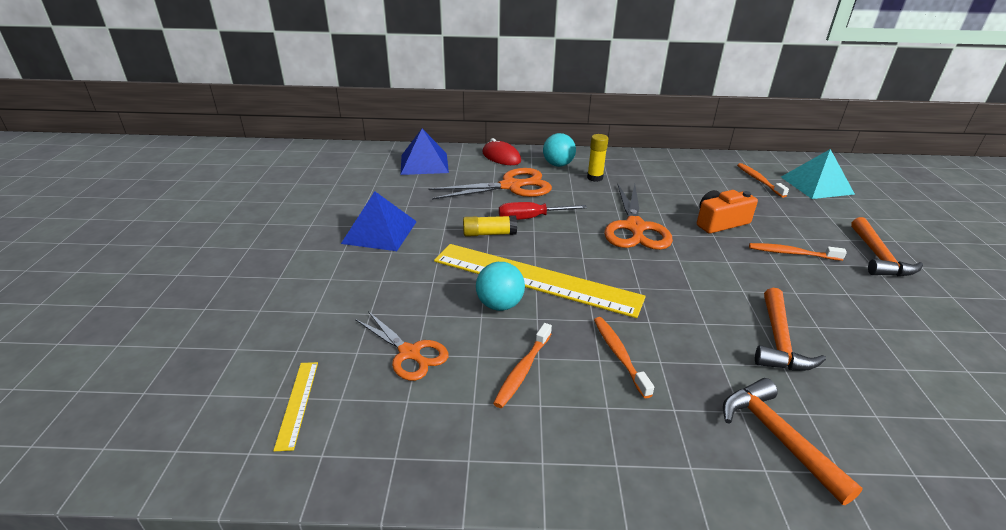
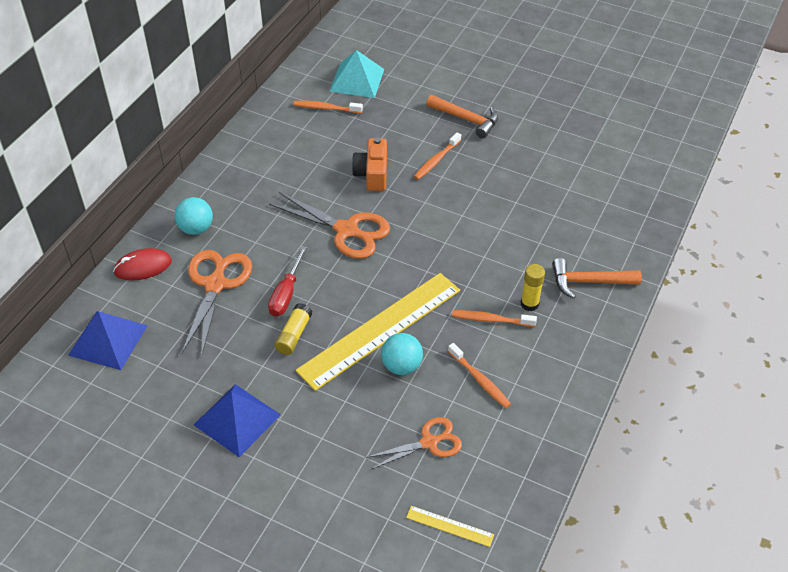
camera: 65 degrees left, 15 degrees up
yellow glue stick [587,134,608,182] -> yellow glue stick moved to [521,264,545,311]
orange hammer [755,288,826,371] -> none

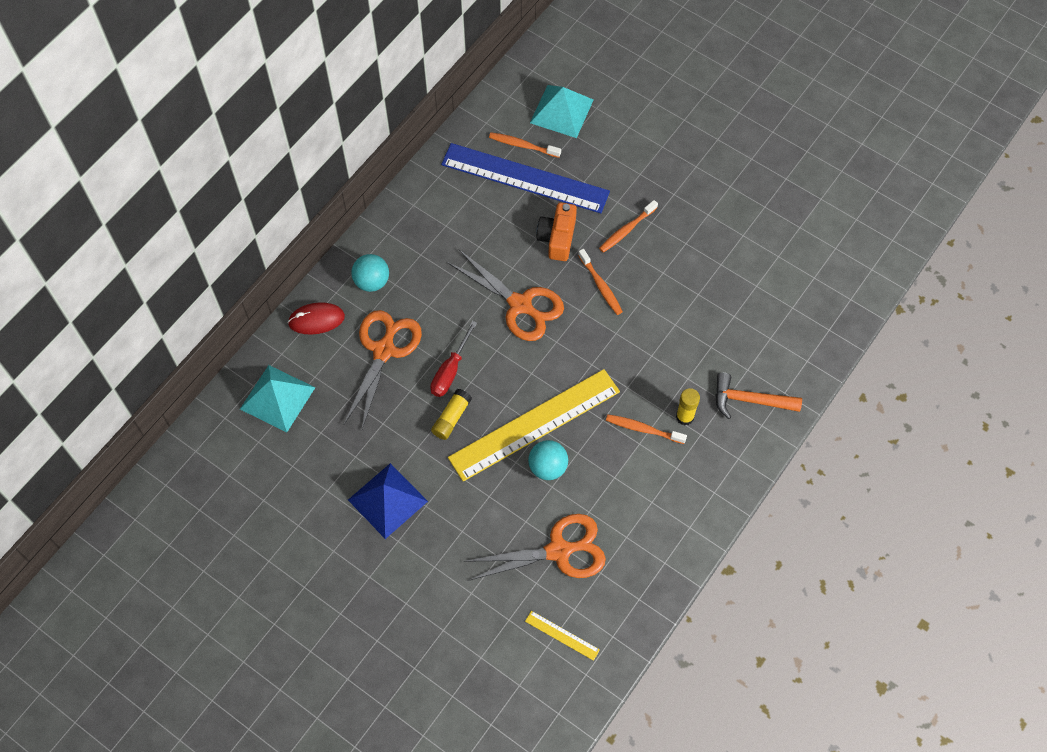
camera: 10 degrees right, 15 degrees up
blue pyramid [68,311,147,370] -> turquoise pyramid [240,365,316,432]
orange scissors [366,417,462,469] -> orange scissors [464,514,606,581], size x1.57
orange hammer [426,95,498,138] -> none
orange toothbrush [448,343,511,408] -> orange toothbrush moved to [578,249,623,315]
none -> blue ruler [441,143,610,213]

